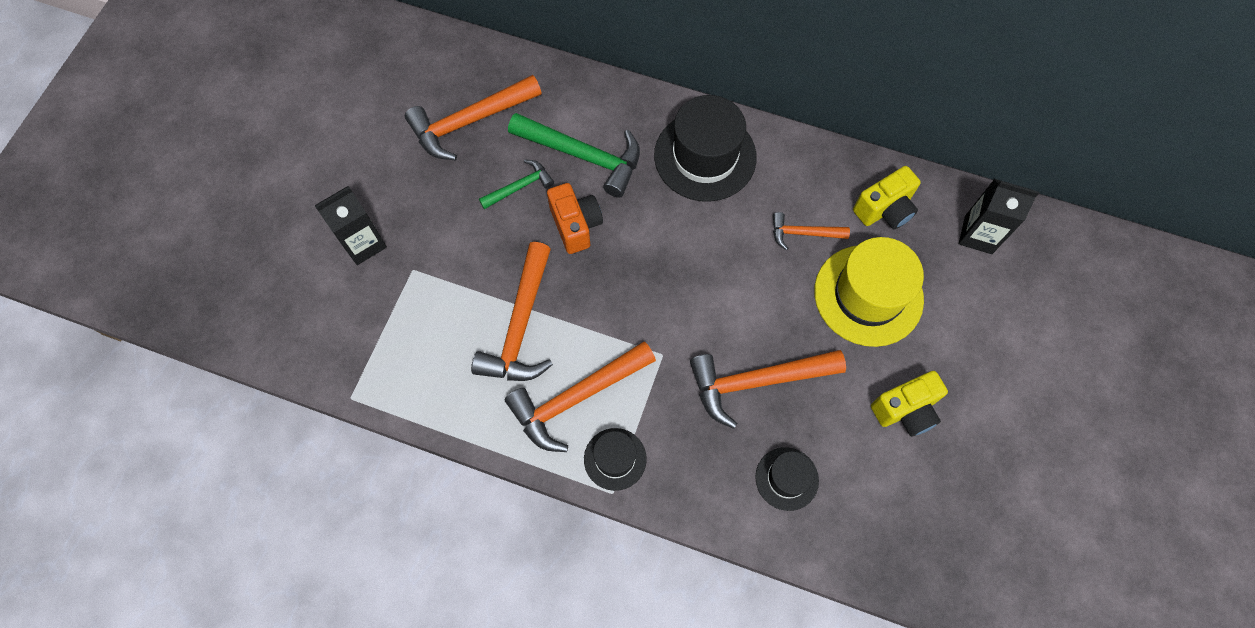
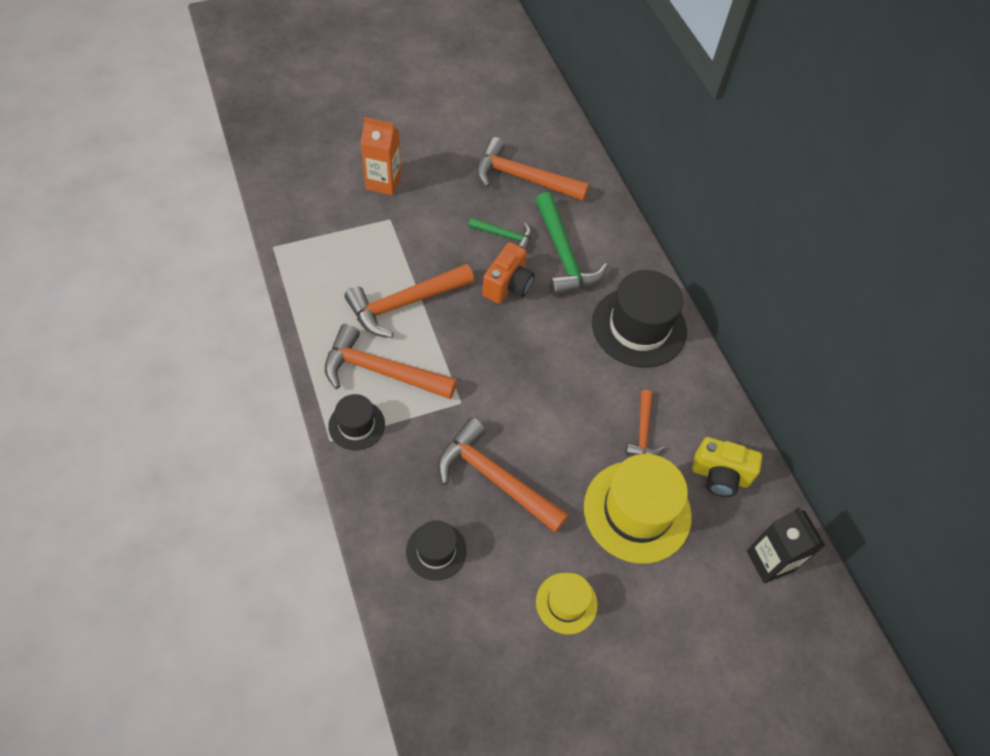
camera: 45 degrees right, 10 degrees down
black carton [315,186,387,265] -> orange carton [361,117,401,196]
orange hammer [773,212,850,250] -> orange hammer turned 135 degrees counterclockwise [626,390,665,455]
yellow camera [871,371,948,437] -> yellow hat [536,573,598,635]

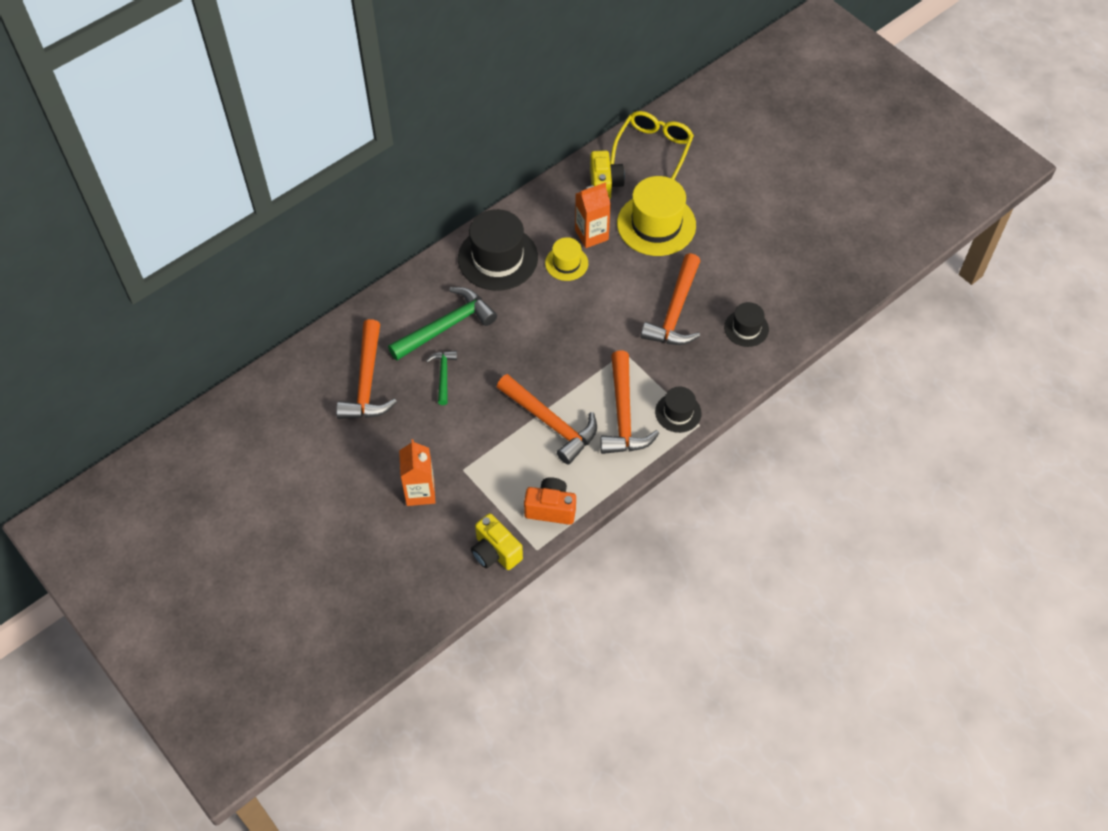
camera: 105 degrees left, 0 degrees up
orange camera [482,242,534,304] -> orange camera moved to [524,477,576,525]
yellow hat [536,573,598,635] -> yellow hat moved to [545,237,588,281]
orange hammer [626,390,665,455] -> orange carton [575,183,611,248]
black carton [747,507,825,583] -> yellow glasses [610,111,694,180]
none -> yellow camera [471,513,523,570]

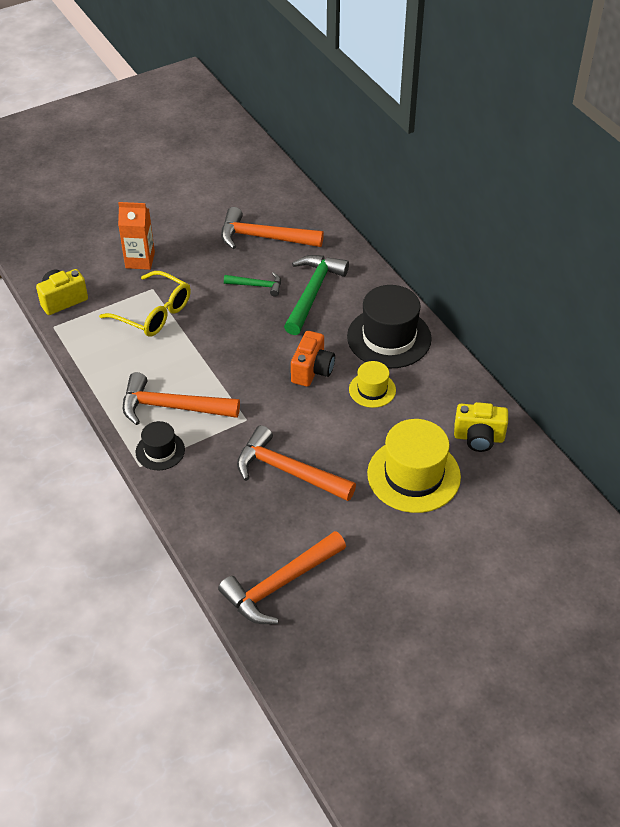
camera: 100 degrees right, 10 degrees down
green hammer [388,287,497,360] -> green hammer turned 135 degrees counterclockwise [284,255,349,335]
orange hammer [497,374,597,465] -> orange hammer moved to [218,531,346,624]
orange camera [524,477,576,525] -> orange camera moved to [291,331,335,387]
orange carton [575,183,611,248] -> none
yellow glasses [610,111,694,180] -> yellow glasses moved to [99,271,191,337]
black hat [724,302,769,347] -> none

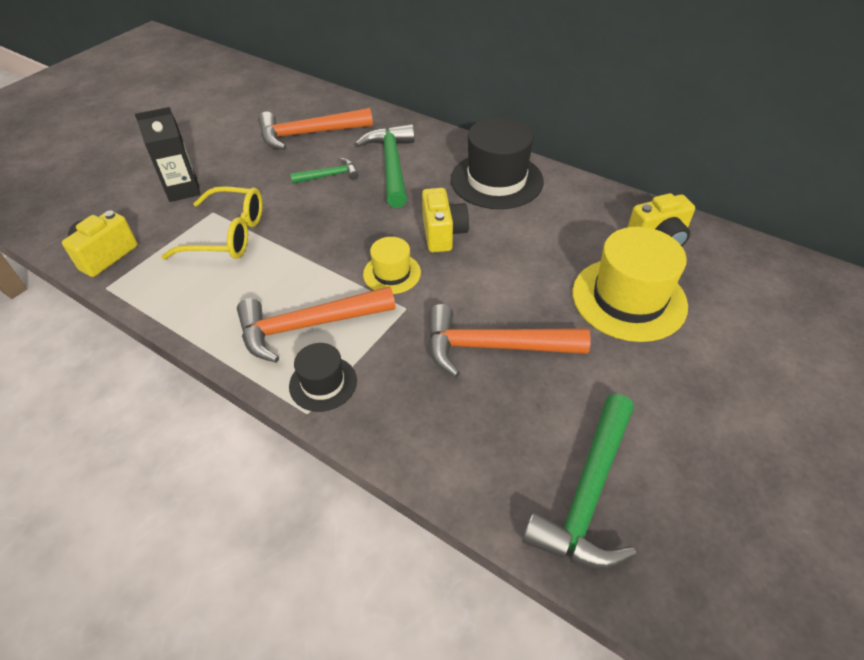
camera: 25 degrees left, 0 degrees up
orange carton [118,202,155,270] -> black carton [135,107,200,202]
orange hammer [218,531,346,624] -> green hammer [522,394,636,570]
orange camera [291,331,335,387] -> yellow camera [422,188,469,252]
yellow hat [349,361,396,408] -> yellow hat moved to [363,237,421,294]

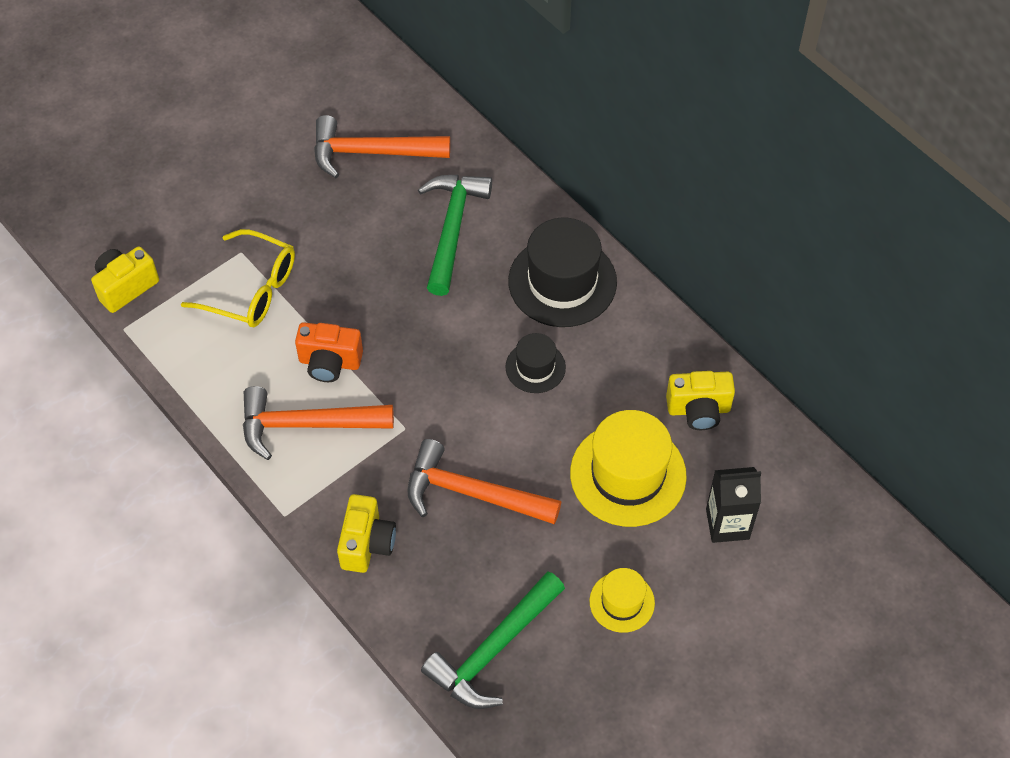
camera: 15 degrees right, 10 degrees up
black carton [135,107,200,202] -> black carton moved to [706,467,761,543]
black hat [289,343,357,412] -> black hat moved to [505,333,566,393]
green hammer [290,158,359,184] -> none
yellow hat [363,237,421,294] -> yellow hat moved to [590,568,655,633]
yellow camera [422,188,469,252] -> yellow camera moved to [337,494,396,573]
none -> orange camera [295,322,363,382]

